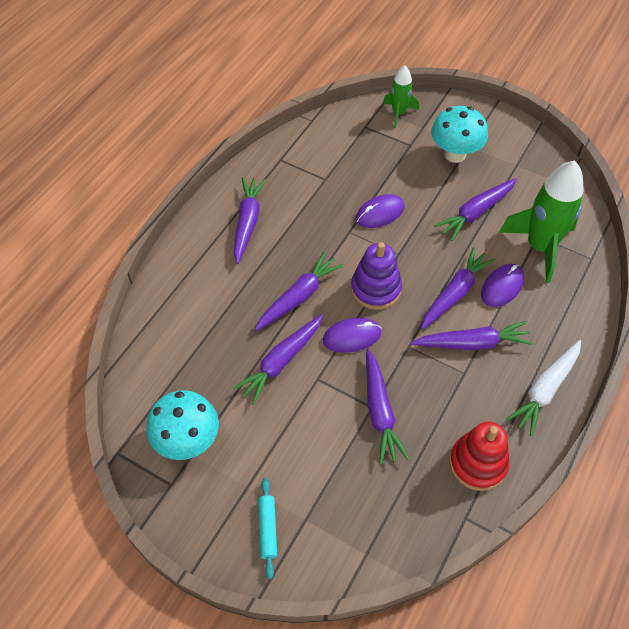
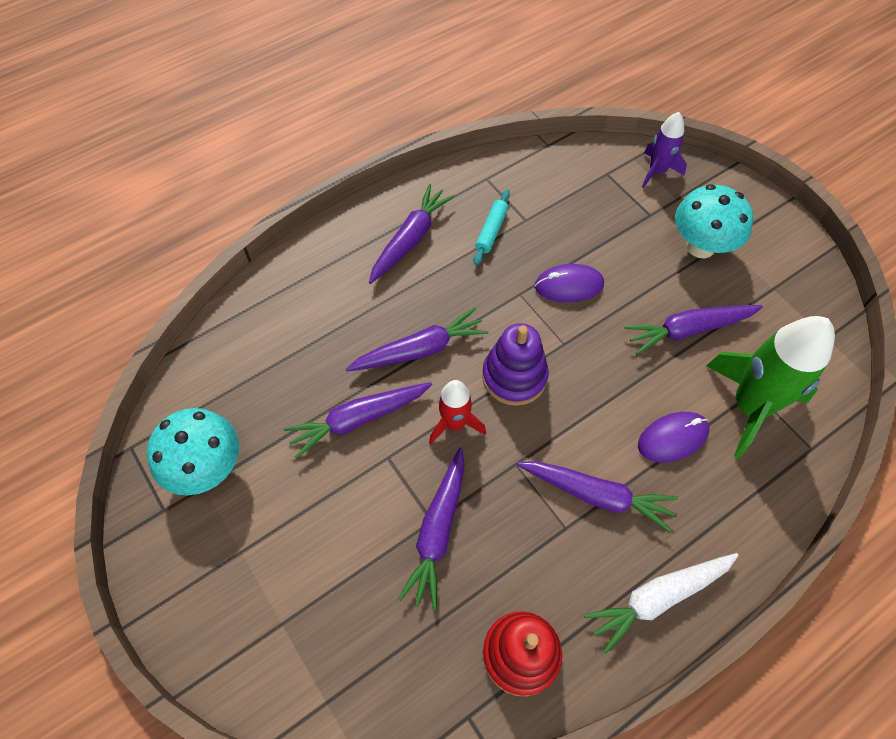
camera: 25 degrees right, 5 degrees up
turquoise rolling pin [258,478,277,579] -> turquoise rolling pin moved to [473,189,510,265]
purple mouse [323,318,381,353] -> red rocket [429,380,486,444]
green rocket [383,65,419,128] -> purple rocket [642,112,687,188]
purple carrot [421,247,496,330] -> none

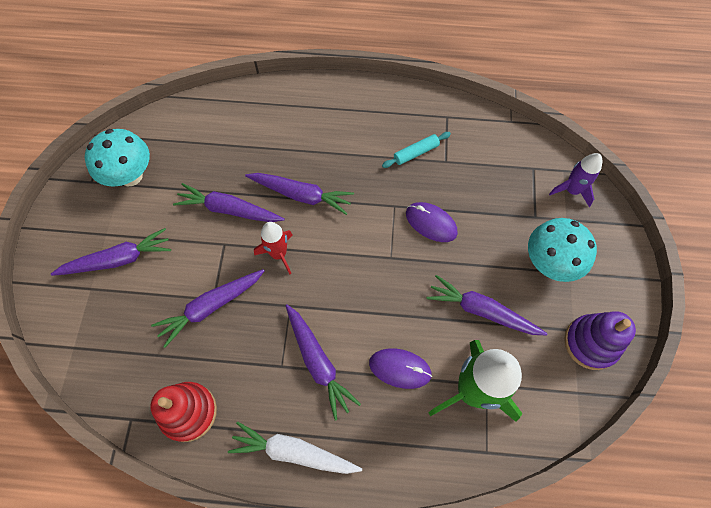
camera: 40 degrees right, 5 degrees up
purple carrot [369,184,455,284] -> purple carrot moved to [51,228,171,276]
purple stacking toy [482,323,549,406] -> purple stacking toy moved to [564,311,636,370]

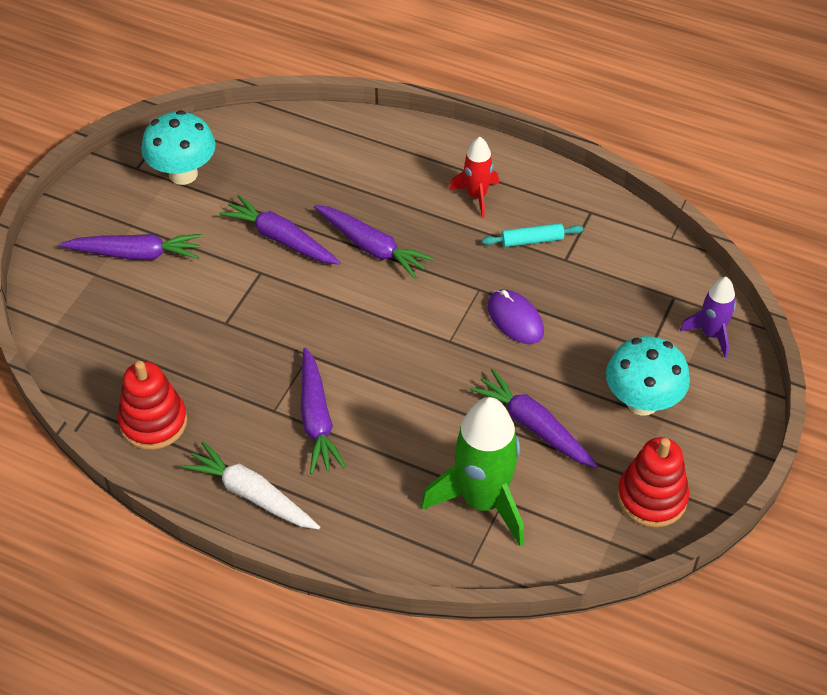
camera: 20 degrees right, 15 degrees down
purple carrot [151,269,265,348] -> none
red rocket [254,222,292,274] -> red rocket moved to [449,137,499,218]
purple mouse [369,348,432,389] -> none
purple stacking toy [564,311,636,370] -> red stacking toy [617,437,689,528]

